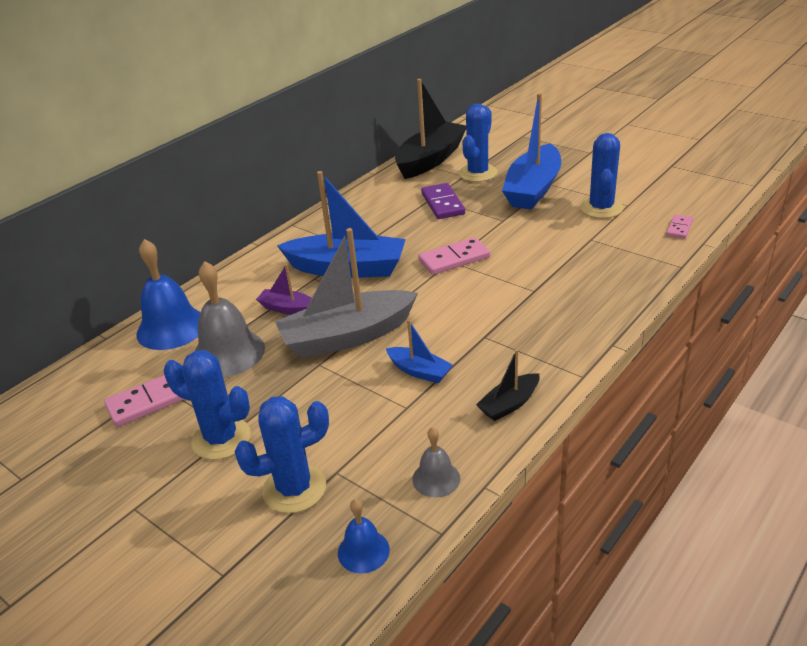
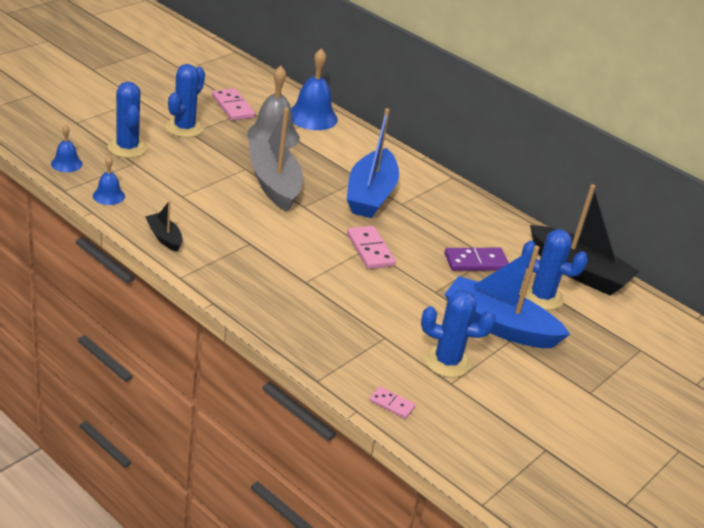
camera: 85 degrees right, 0 degrees up
purple boat [256,264,312,315] -> none
blue boat [386,320,453,383] -> none
grey bell [412,427,460,498] -> blue bell [93,156,125,205]

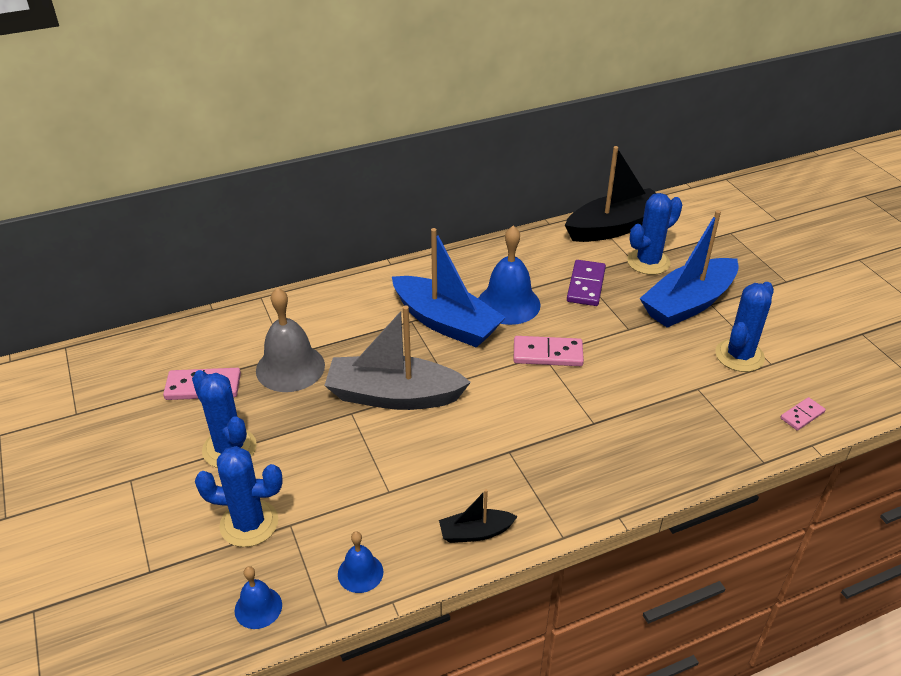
camera: 60 degrees left, 5 degrees up
blue bell [291,48,338,130] -> blue bell moved to [478,226,541,325]

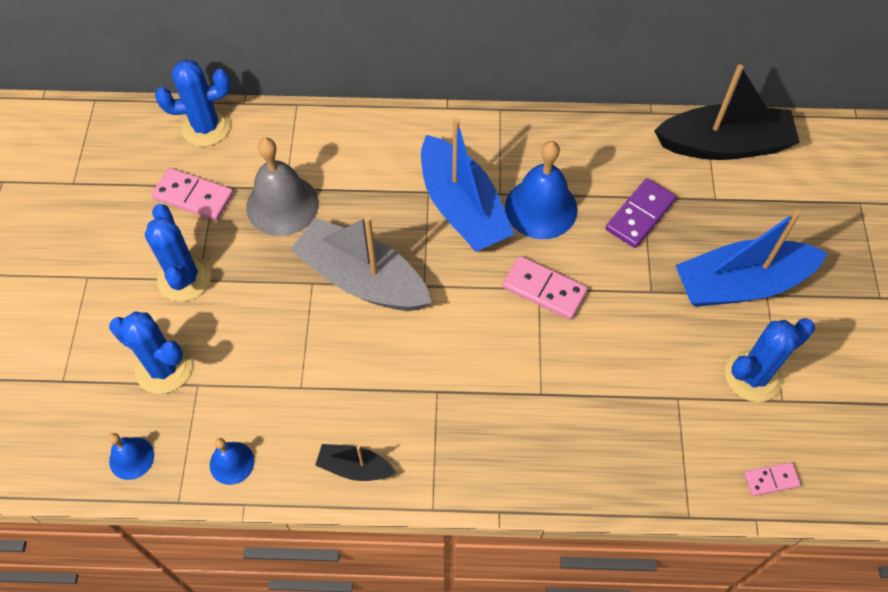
camera: 25 degrees right, 20 degrees up
blue cactus [627,193,682,275] -> blue cactus moved to [155,59,231,147]

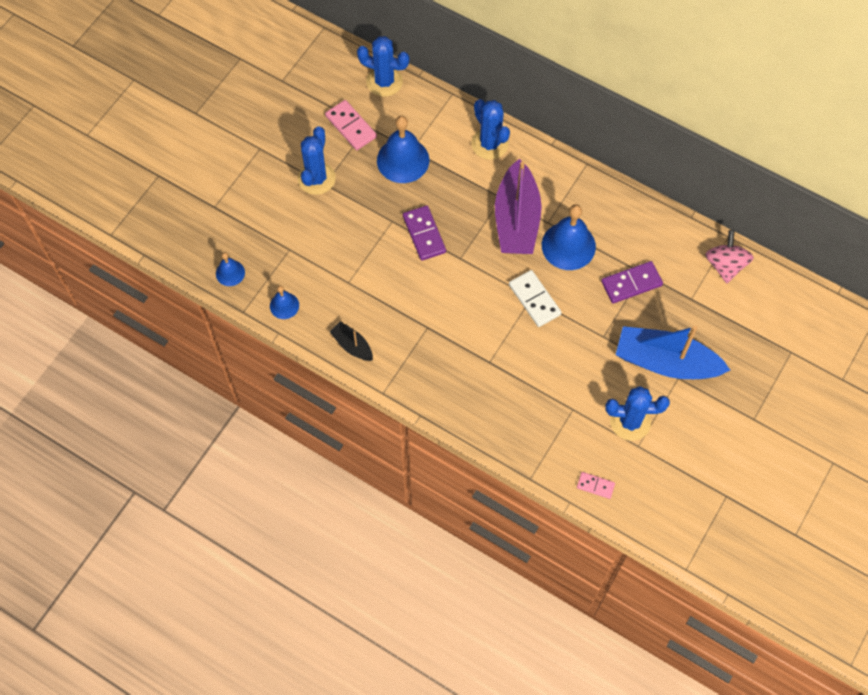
camera: 30 degrees right, 5 degrees up
blue cactus [109,311,192,394] -> blue cactus moved to [471,99,510,160]
grey bell [246,138,319,236] -> blue bell [377,116,429,183]
grey boat [290,216,432,311] -> purple domino [403,205,446,261]
blue boat [421,118,514,252] -> purple boat [495,159,542,254]
pink domino [502,256,588,320] -> white domino [509,270,562,327]
black boat [654,65,800,160] -> pink spinning top [705,230,754,283]

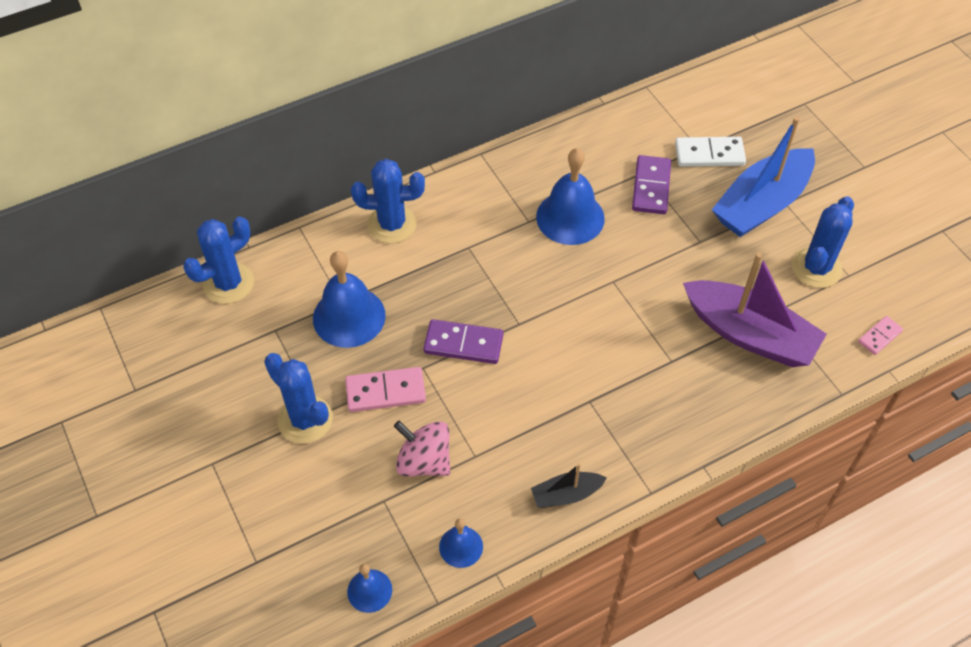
camera: 60 degrees left, 10 degrees down
pink domino [325,100,377,150] -> pink domino moved to [345,367,426,412]
purple boat [495,159,542,254] -> purple boat moved to [683,252,827,367]
white domino [509,270,562,327] -> white domino moved to [675,137,746,167]
pink spinning top [705,230,754,283] -> pink spinning top moved to [394,421,450,477]

